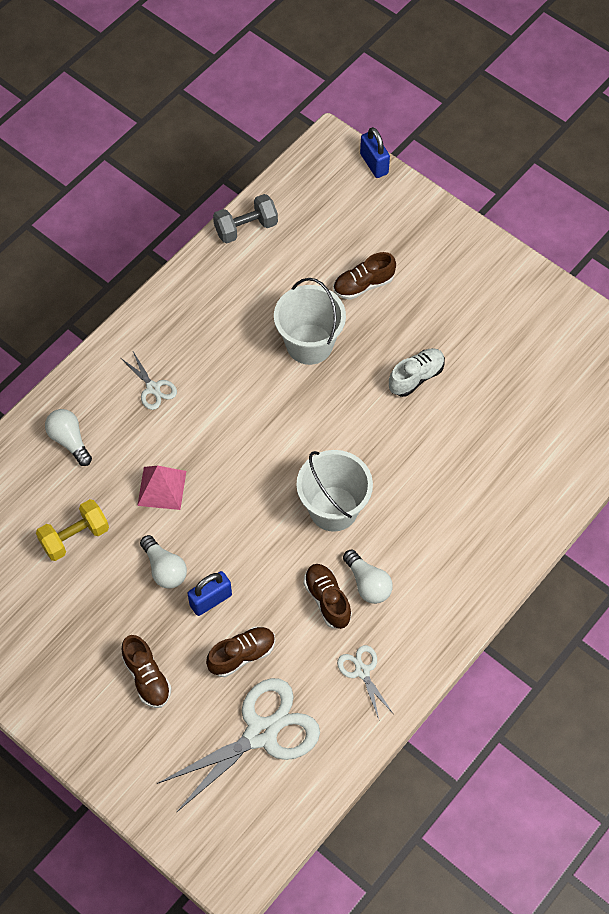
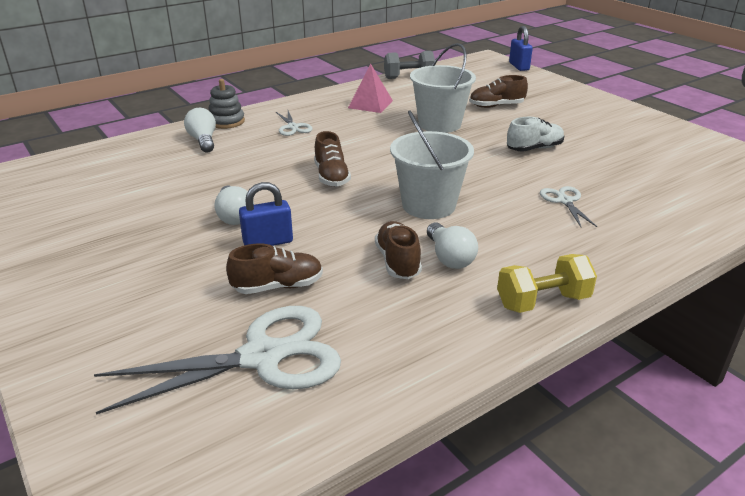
camera: 15 degrees right, 30 degrees down
yellow dumbbell [36,499,109,561] -> yellow dumbbell moved to [497,254,597,313]
brown shoe [122,635,172,708] -> brown shoe moved to [314,131,351,187]
pink pyramid [137,465,186,510] -> pink pyramid moved to [348,63,393,113]
white scissors [337,645,393,719] -> white scissors moved to [540,186,597,227]
none -> grey stacking toy [209,79,245,129]

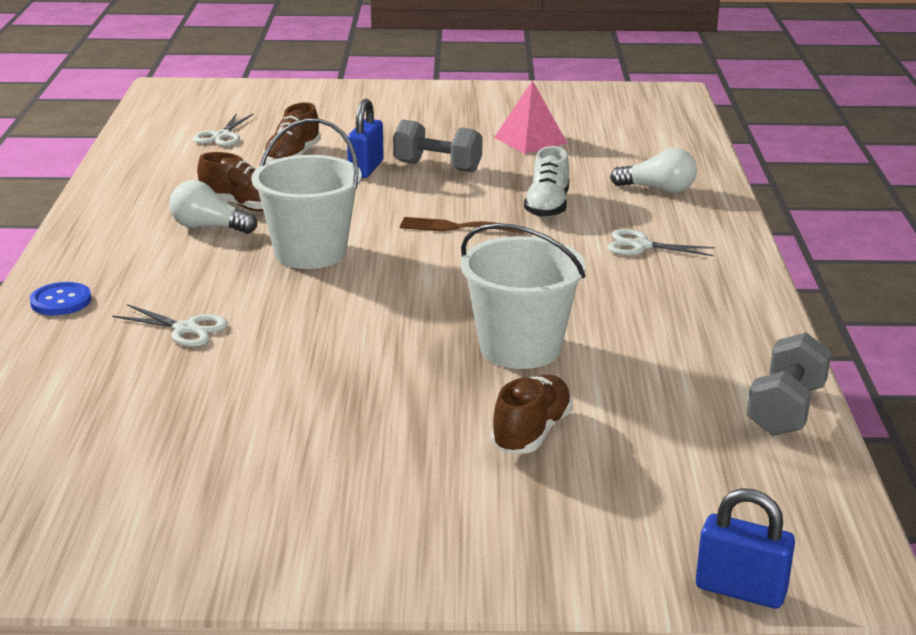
camera: 125 degrees right, 5 degrees down
white scissors [94,306,341,414] -> white scissors [193,113,253,146], size x0.48
grey stacking toy [209,79,245,129] -> none
white light bulb [214,186,254,225] -> grey dumbbell [393,119,483,172]
brown shoe [314,131,351,187] -> brown fork [400,217,525,234]
pink pyramid [348,63,393,113] -> pink pyramid moved to [494,80,567,154]
yellow dumbbell [497,254,597,313] -> none
white shoe [507,117,565,152] -> white shoe moved to [524,146,569,218]
none -> blue button [30,282,91,316]

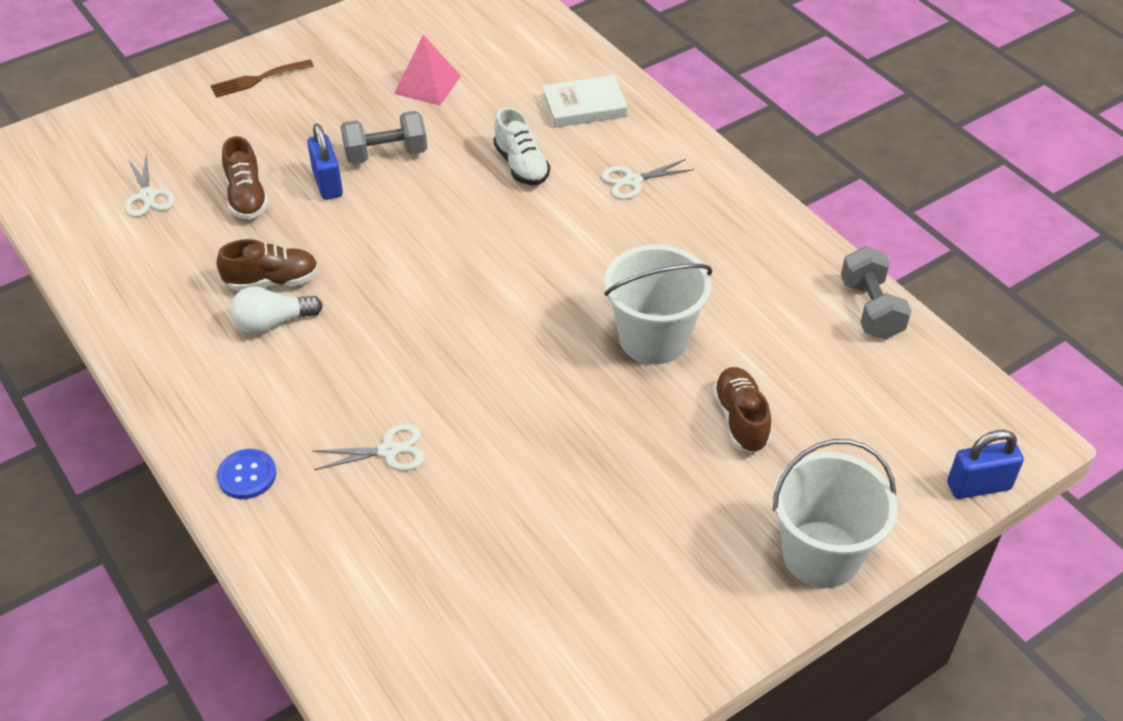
camera: 35 degrees left, 20 degrees up
white bucket [251,118,362,269] -> white bucket moved to [772,439,897,588]
brown fork [400,217,525,234] -> brown fork moved to [210,60,314,98]
white light bulb [610,148,697,193] -> white book [542,75,628,128]

